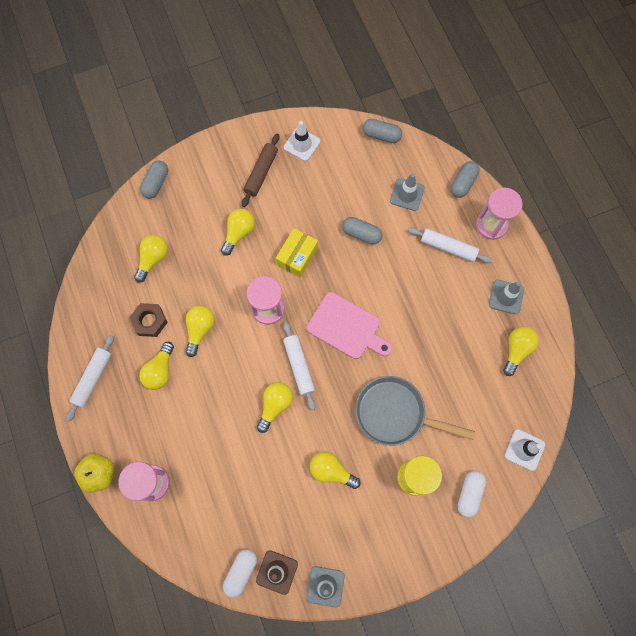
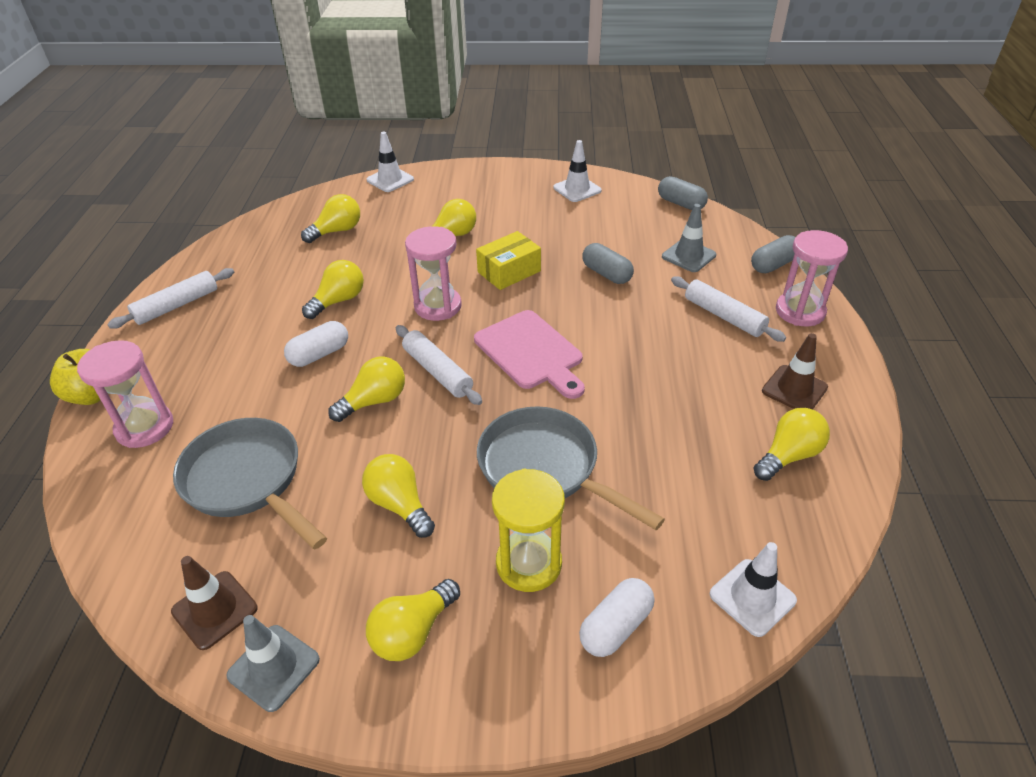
camera: 25 degrees right, 30 degrees down
brown nut [129,303,168,337] -> none
yellow light bulb [139,342,174,390] -> yellow light bulb moved to [366,579,460,661]
grey capsule [140,160,168,199] -> white traffic cone [367,132,414,192]
white capsule [223,549,257,598] -> white capsule moved to [284,321,348,367]
brown rolling pin [242,133,279,207] -> none
white rolling pin [283,322,315,410] -> white rolling pin turned 45 degrees counterclockwise [396,325,482,405]
grey traffic cone [489,280,524,314] -> brown traffic cone [762,333,828,409]
none -> grey pan [173,418,327,549]

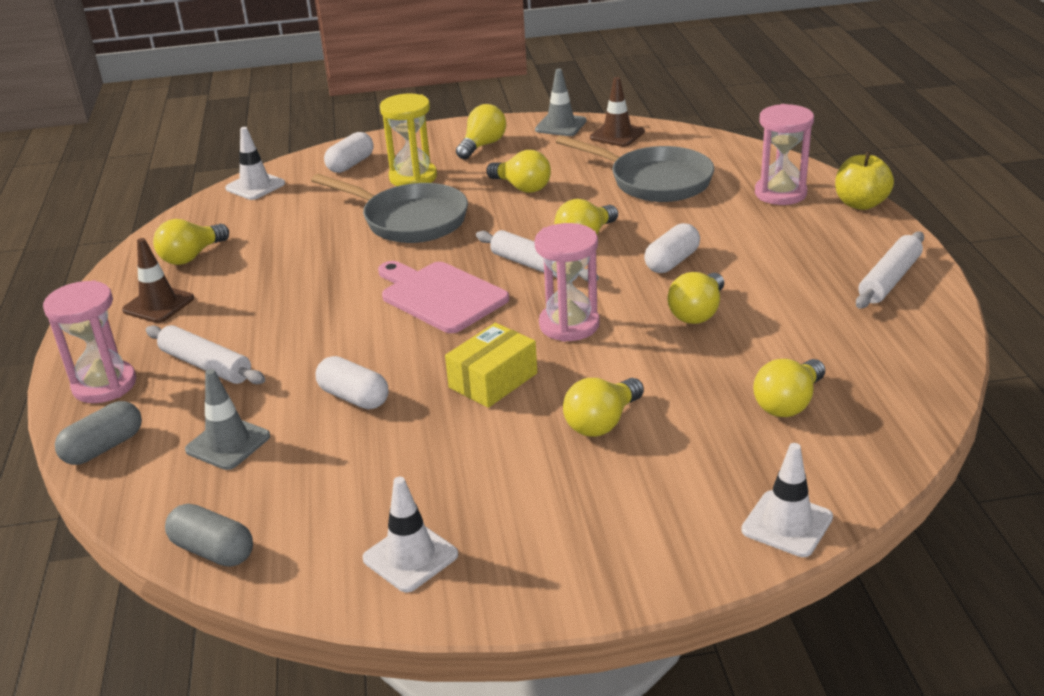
camera: 170 degrees right, 10 degrees down
grey capsule [582,243,634,284] -> white capsule [316,356,389,409]

